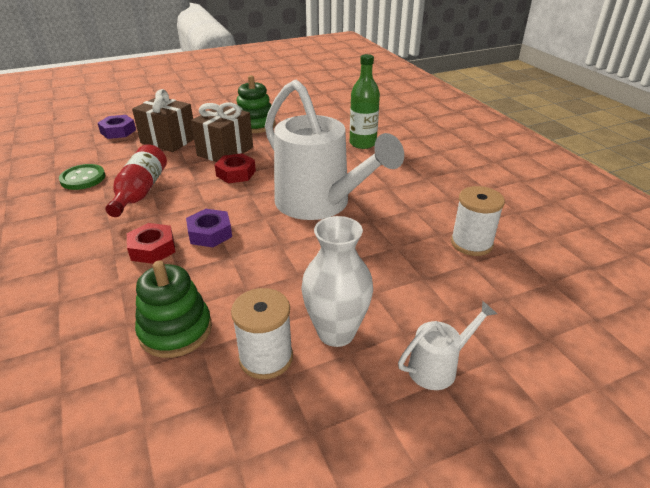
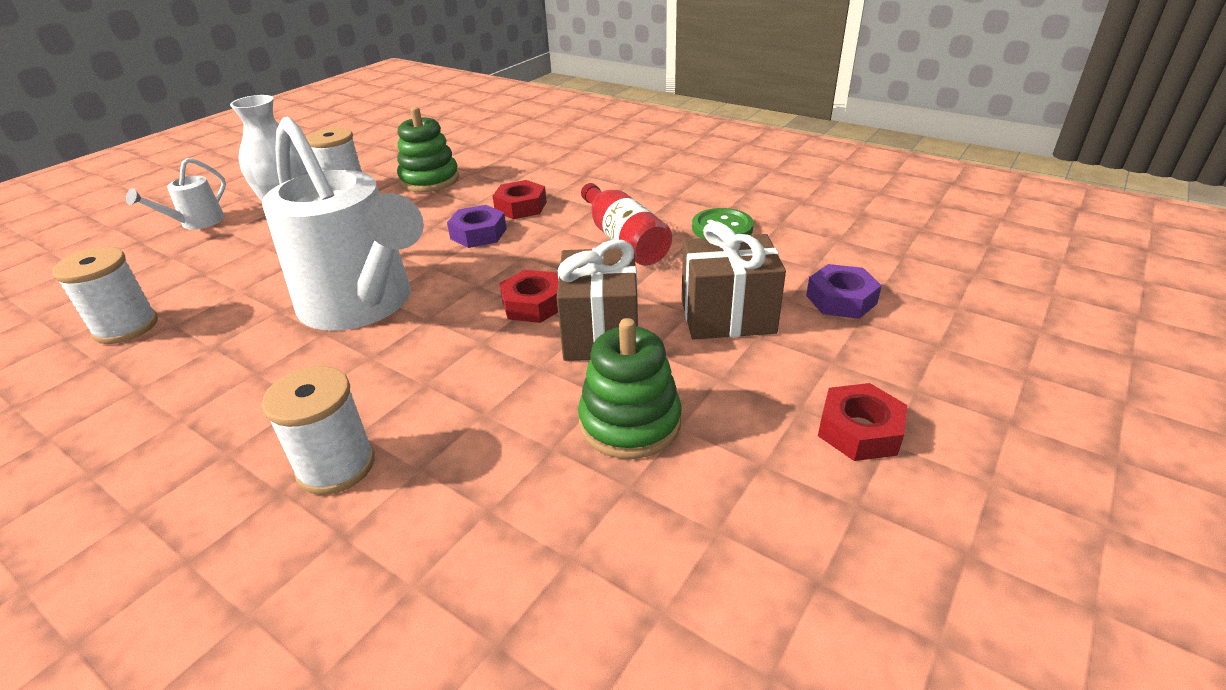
camera: 150 degrees right, 0 degrees up
white watering can [265,80,404,220] -> white watering can turned 150 degrees counterclockwise [262,117,424,330]
green bottle [350,54,380,149] -> white spool [262,366,375,495]
none -> red nut [818,383,908,461]

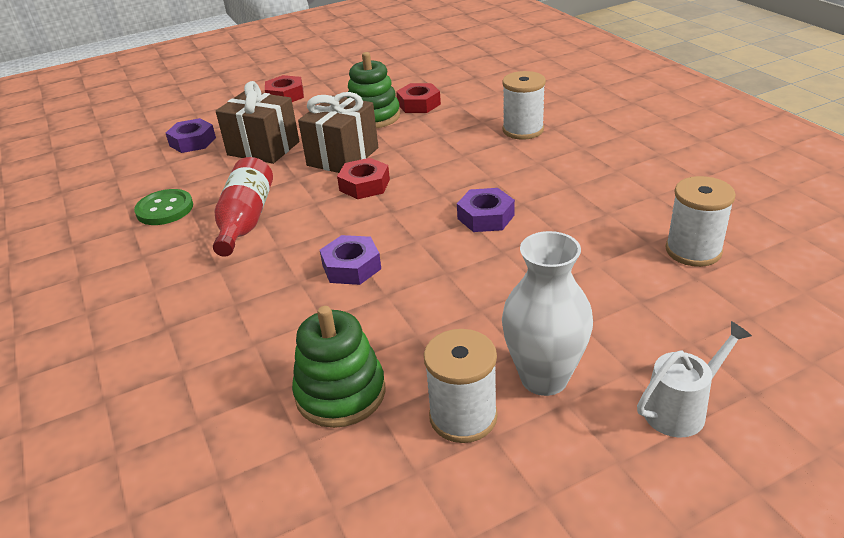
camera: 150 degrees left, 0 degrees up
white watering can [262,117,424,330] -> purple nut [457,188,515,232]
red nut [493,180,547,219] -> red nut moved to [396,83,441,113]

